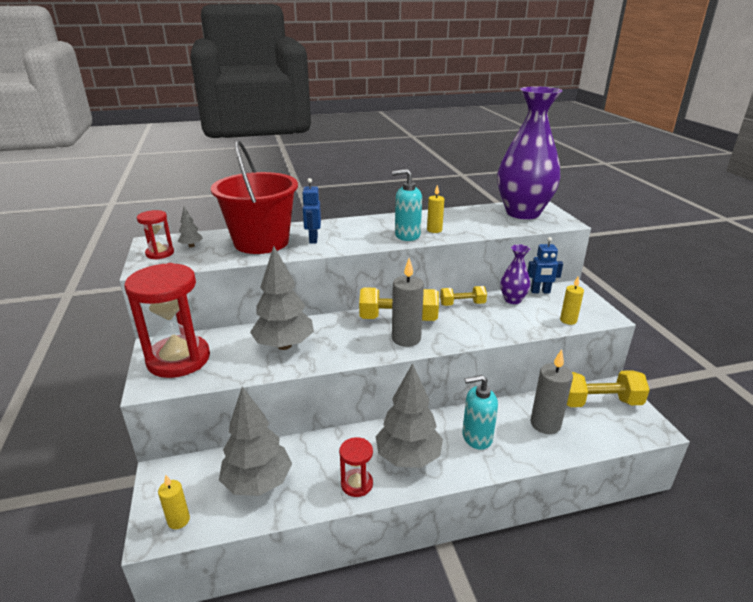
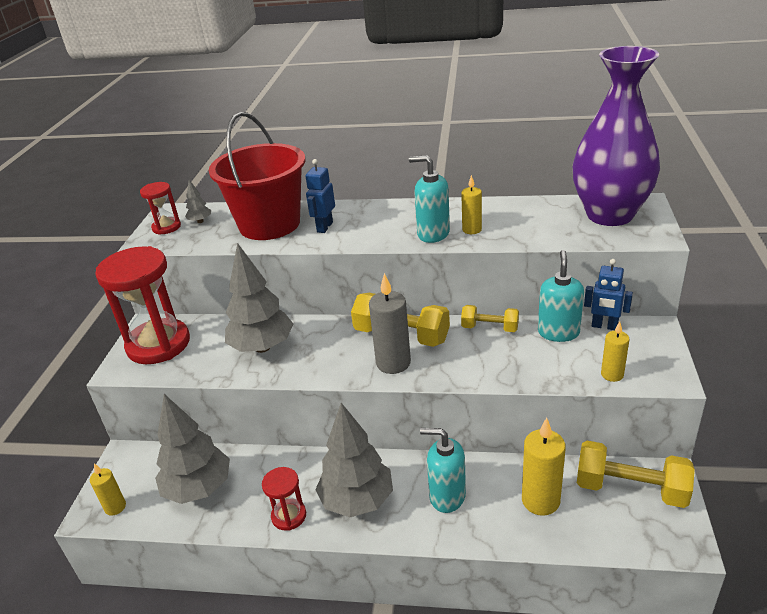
camera: 25 degrees right, 5 degrees up
purple vase [500,244,530,304] -> turquoise soap dispenser [538,250,584,342]
grey candle [530,349,573,434] -> yellow candle [522,417,566,516]

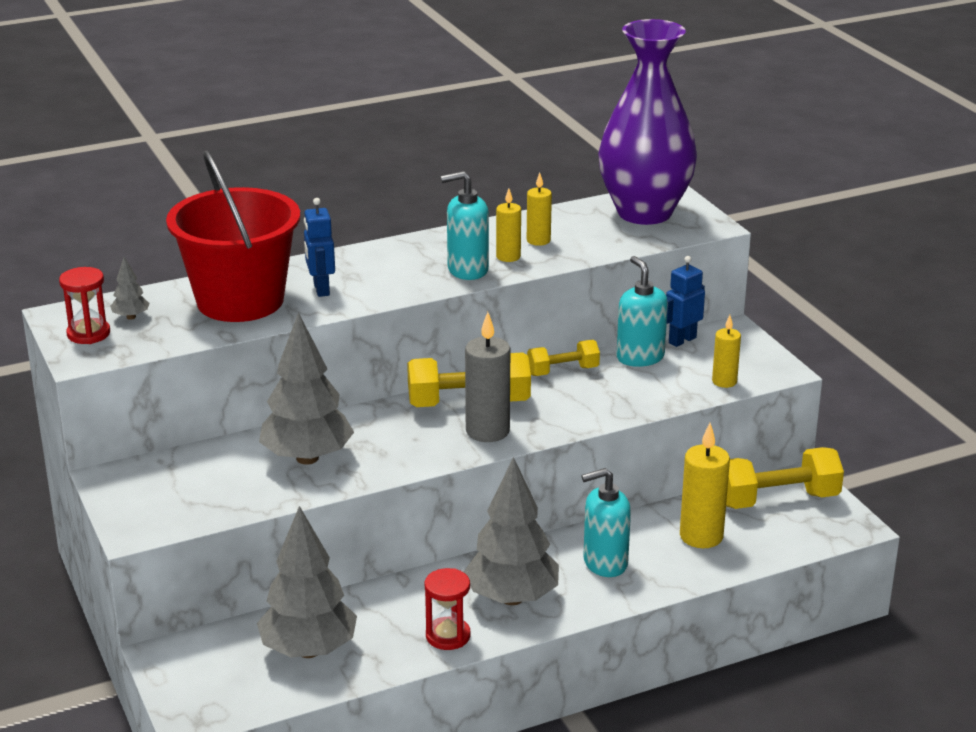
camera: 35 degrees left, 5 degrees down
yellow candle [90,463,126,516] -> yellow candle moved to [527,173,552,246]
red hourglass [95,246,190,364] -> none
blue robot [584,259,633,330] -> blue robot turned 150 degrees clockwise [666,256,705,347]

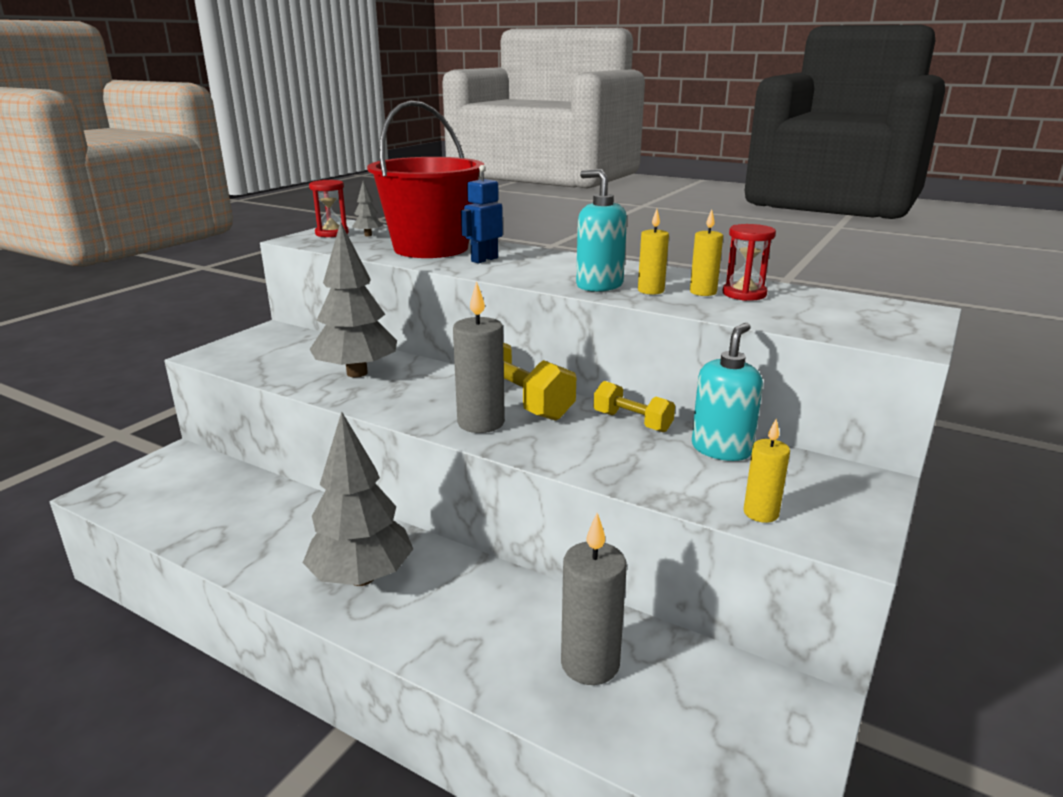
camera: 55 degrees right, 5 degrees down
grey tree [257,506,357,658] -> none
red hourglass [425,568,471,650] -> red hourglass moved to [723,224,776,301]
turquoise soap dispenser [581,468,631,577] -> none
purple vase [598,19,697,225] -> none
blue robot [666,256,705,347] -> none
yellow candle [680,423,730,548] -> grey candle [561,513,627,685]
yellow dumbbell [726,447,844,509] -> none

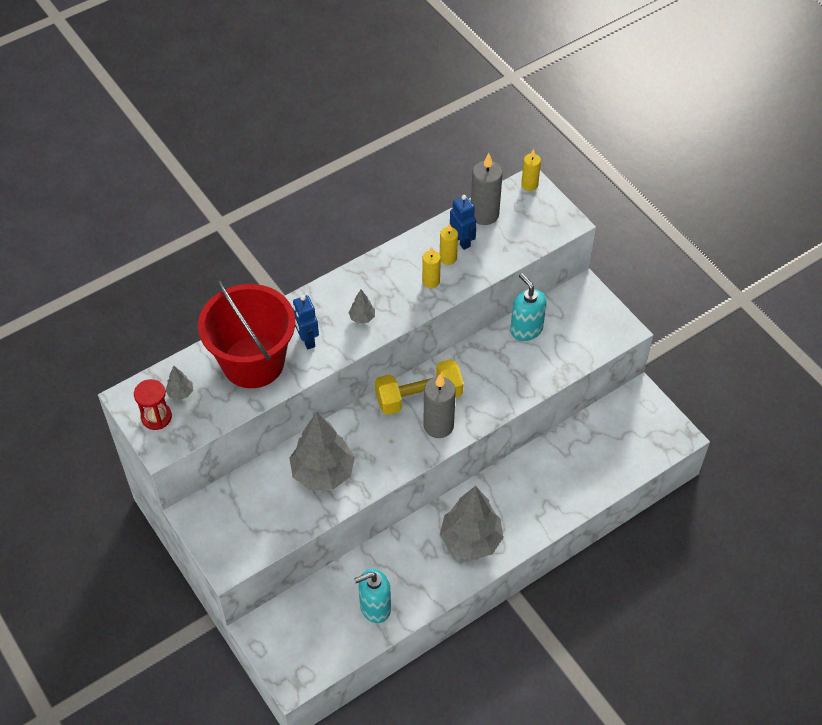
camera: 65 degrees left, 30 degrees up
grey candle [561,513,627,685] -> grey candle moved to [471,153,503,225]
turquoise soap dispenser [576,169,627,292] -> turquoise soap dispenser moved to [354,569,391,623]
yellow dumbbell [594,381,675,432] -> none
red hourglass [723,224,776,301] -> blue robot [450,195,476,250]
yellow candle [744,419,790,523] -> yellow candle moved to [521,149,541,191]
none -> grey tree [349,290,375,324]

